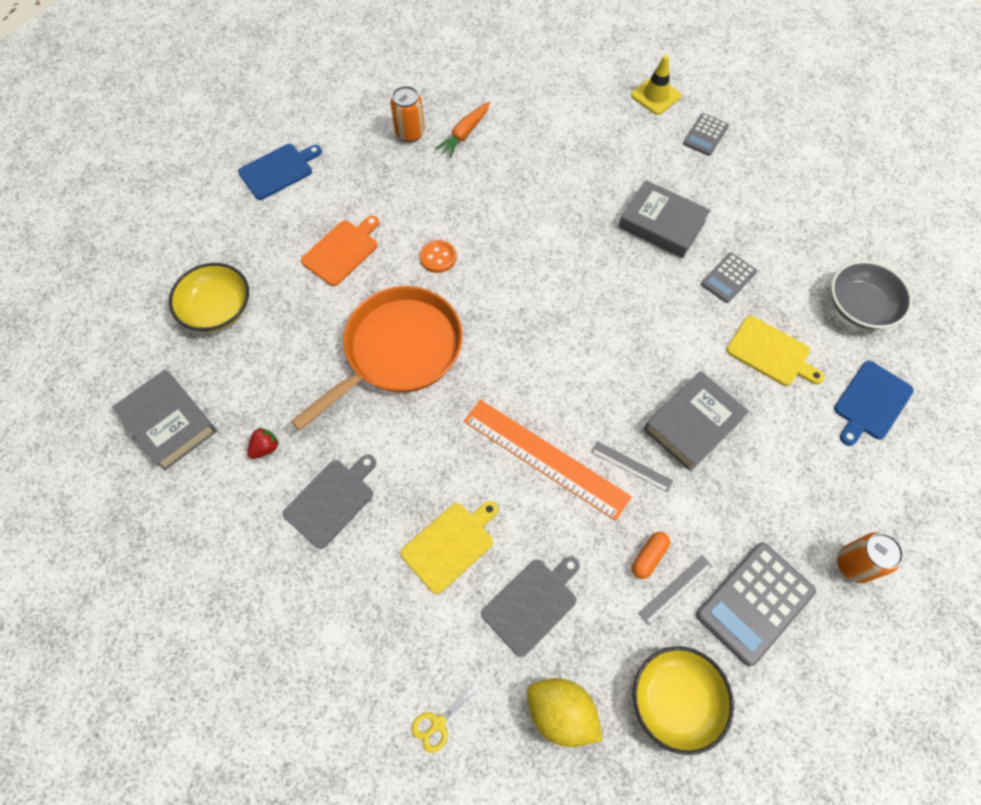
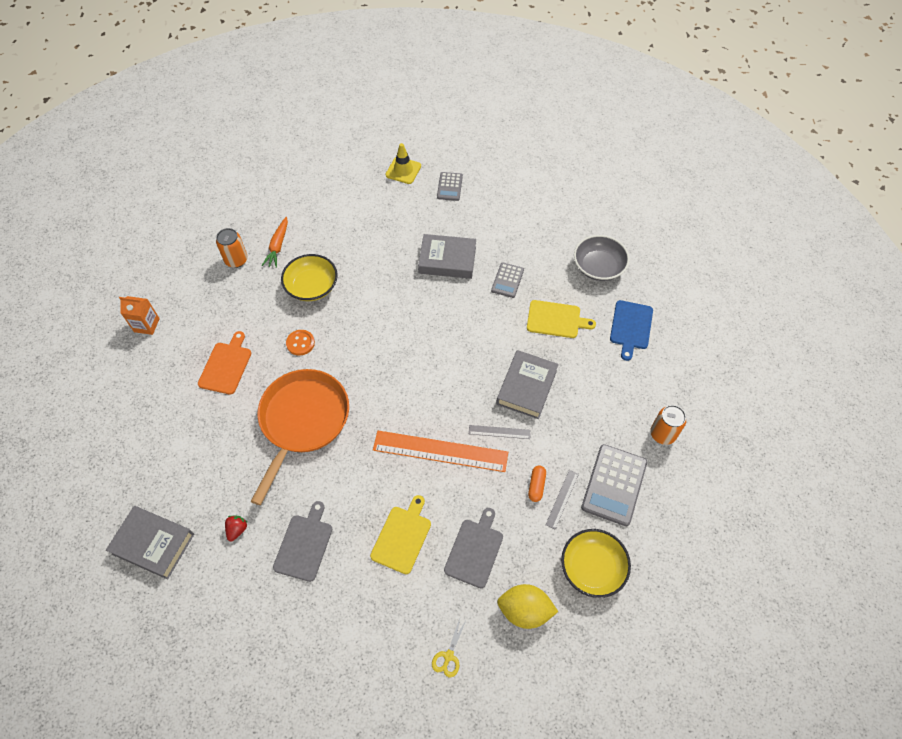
camera: 25 degrees left, 5 degrees down
yellow bowl [169,263,249,332] -> yellow bowl moved to [281,254,338,301]
blue cutting board [238,144,322,200] -> orange carton [119,296,160,335]

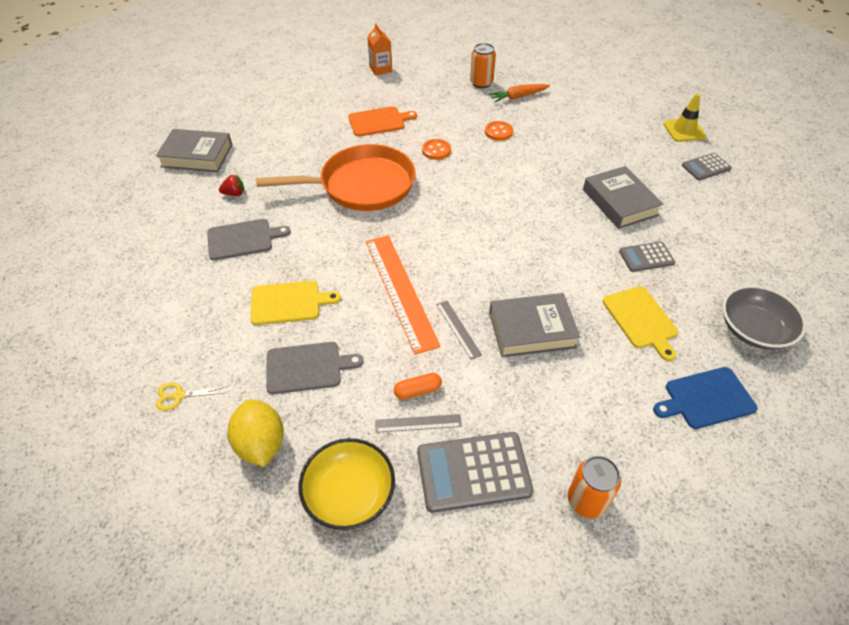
camera: 60 degrees right, 10 degrees down
grey book [106,506,194,579] -> grey book turned 75 degrees counterclockwise [156,129,232,172]
yellow bowl [281,254,338,301] -> orange button [485,121,513,141]

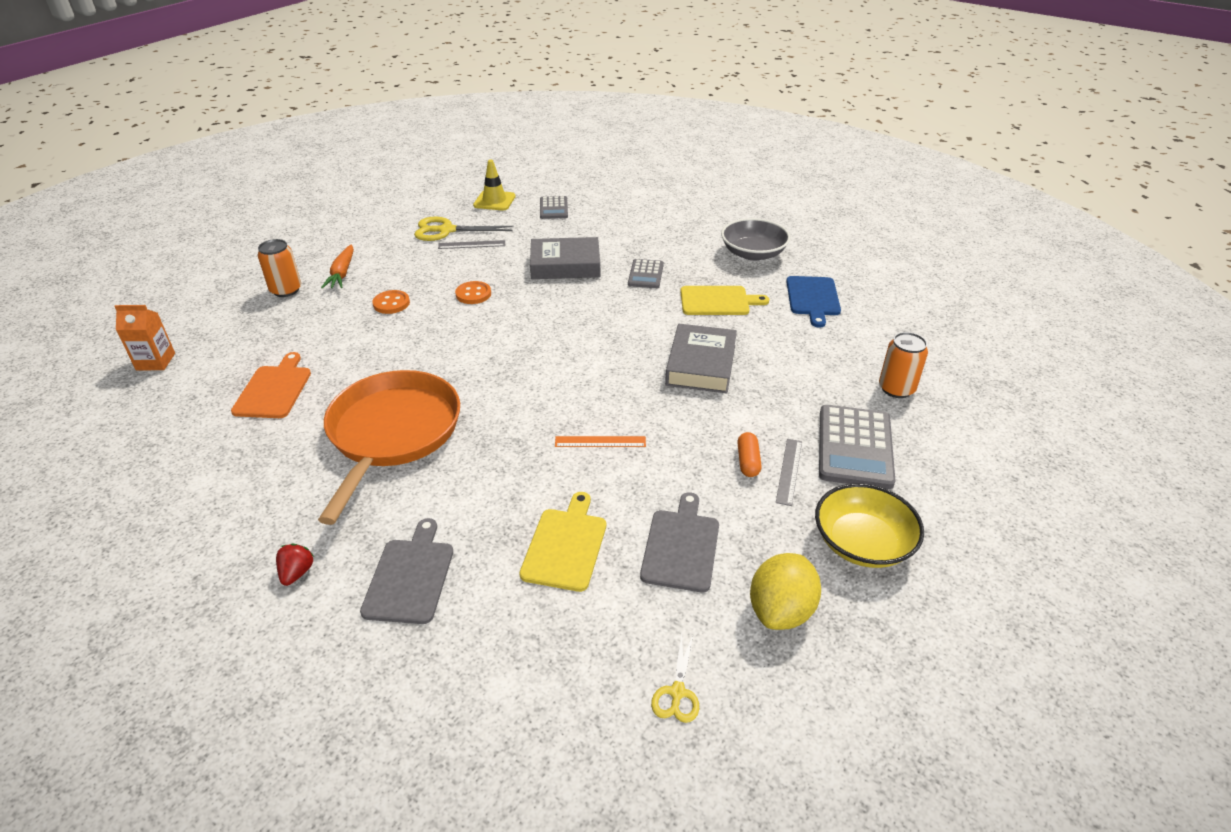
camera: 70 degrees left, 10 degrees down
grey book [156,129,232,172] -> none
yellow lemon [227,399,284,467] -> yellow lemon turned 60 degrees counterclockwise [750,553,821,630]
orange ruler [366,235,441,355] -> orange ruler [555,436,646,447], size x0.46
orange button [422,139,451,160] -> orange button moved to [455,281,491,304]
grey ruler [436,301,482,360] -> grey ruler moved to [438,240,505,249]
none -> yellow scissors [414,217,514,241]

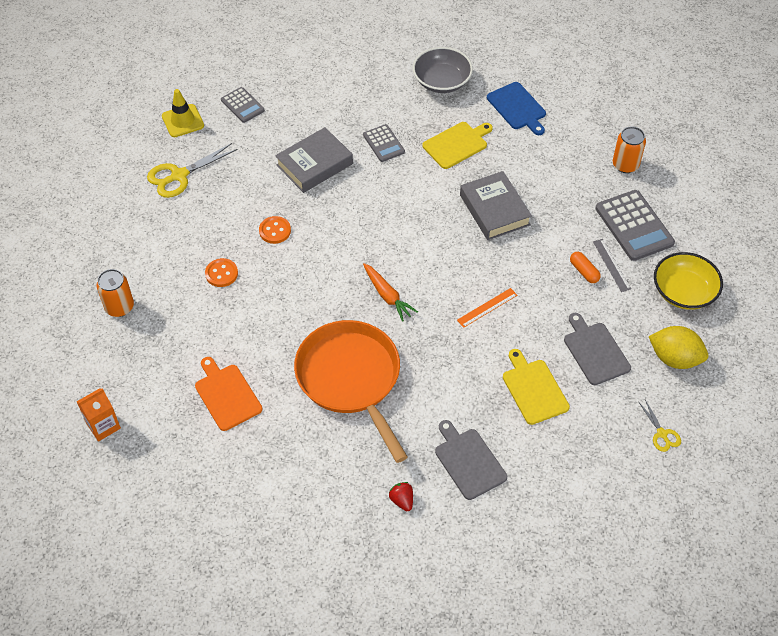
camera: 35 degrees left, 15 degrees up
orange carrot [321,244,354,289] -> orange carrot moved to [363,263,418,322]
grey ruler [438,240,505,249] -> none
yellow lemon [750,553,821,630] -> yellow lemon turned 60 degrees counterclockwise [649,326,708,369]

